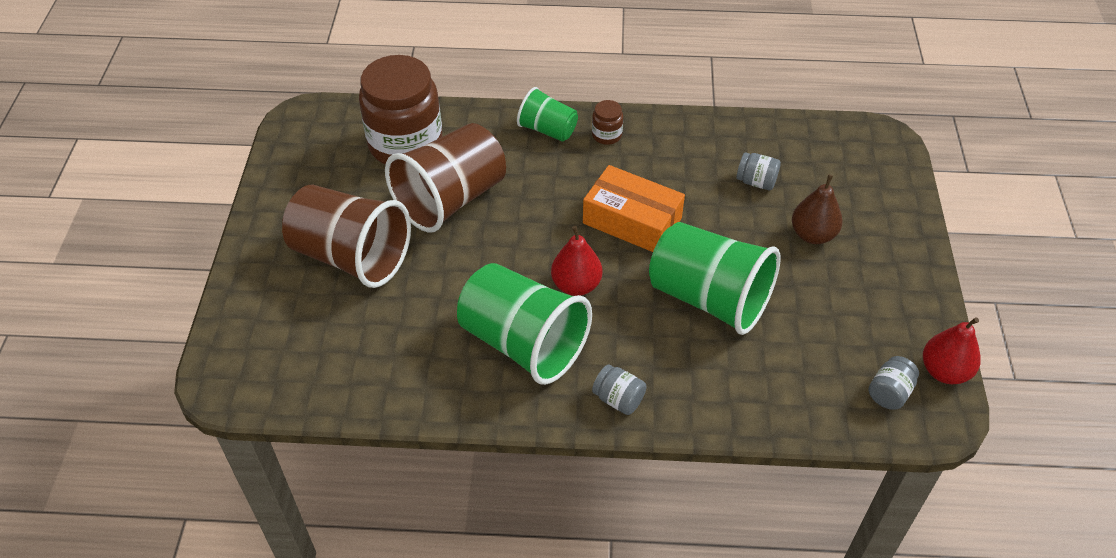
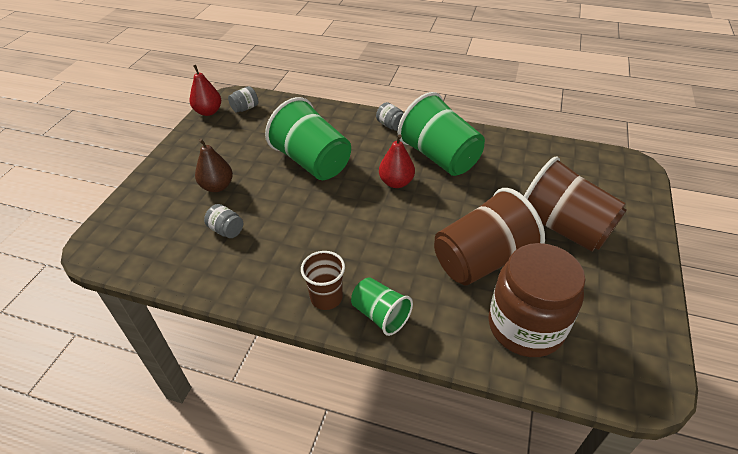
camera: 165 degrees left, 5 degrees down
orange box [583,165,685,252] -> none
brown jar [592,100,623,145] -> brown cup [301,251,345,310]

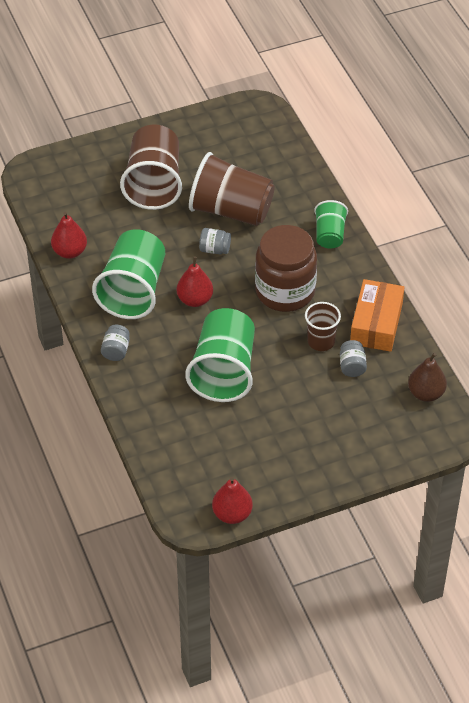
camera: 130 degrees left, 5 degrees up
brown pear [195,139,233,192] -> brown pear moved to [408,353,447,402]
grey jar [228,86,258,113] -> grey jar moved to [199,228,231,254]
brown cup [301,251,345,310] -> brown cup moved to [305,302,341,351]
brown jar [488,243,585,357] -> brown jar moved to [255,225,317,312]
none -> red pear [51,212,87,259]
none -> orange box [350,279,405,352]

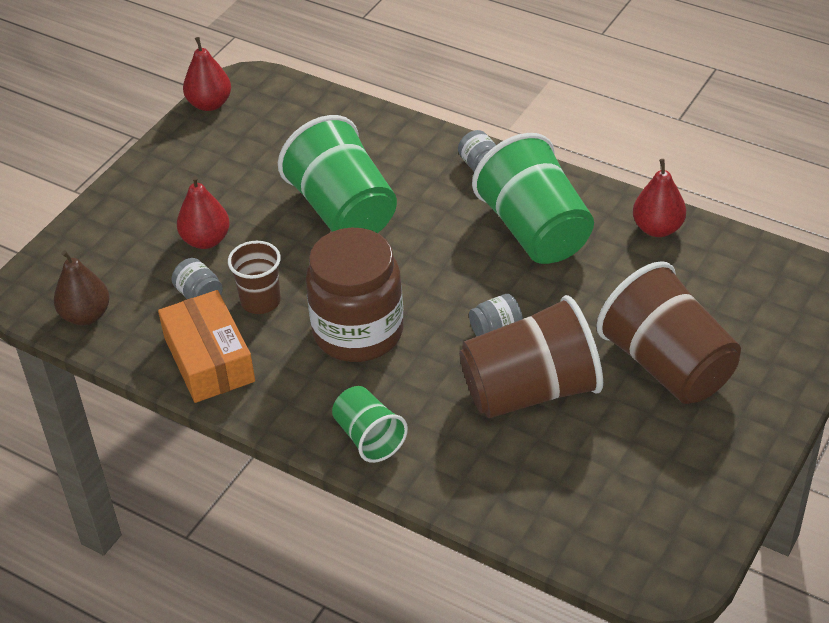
camera: 145 degrees right, 5 degrees down
red pear [177,257,213,307] -> red pear moved to [177,176,230,249]

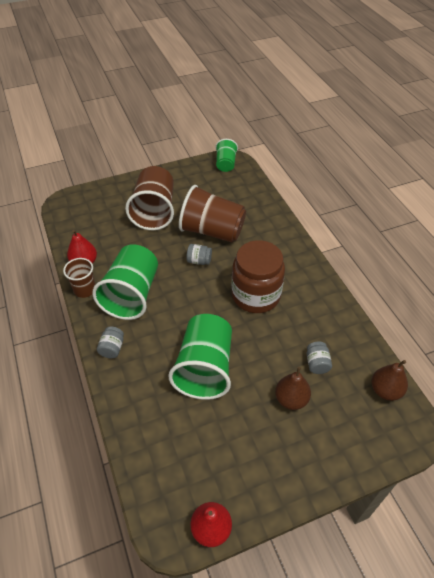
camera: 145 degrees left, 5 degrees up
orange box [158,290,255,403] -> none
red pear [177,176,230,249] -> brown pear [275,367,311,410]
brown cup [228,241,281,314] -> brown cup moved to [63,258,95,298]
green cup [332,386,408,463] -> green cup moved to [215,139,238,172]

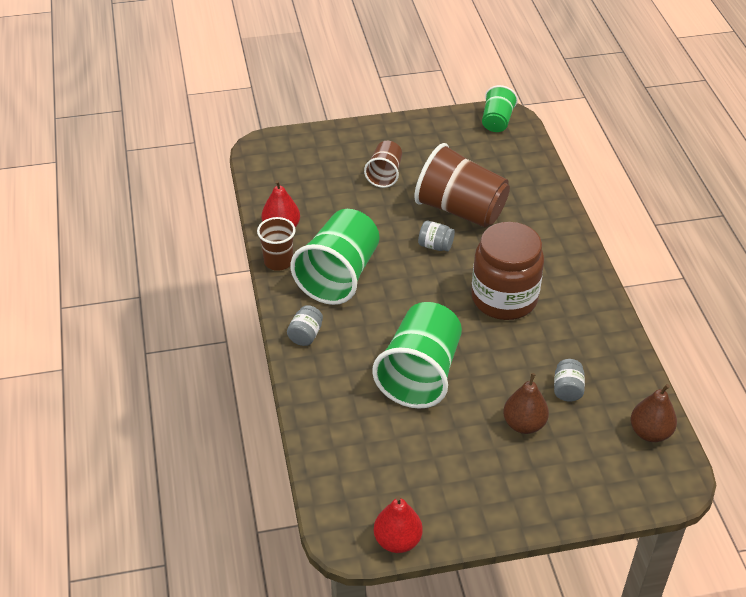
camera: 10 degrees right, 5 degrees down
brown cup [125,166,174,230] -> brown cup [364,141,402,188], size x0.54

